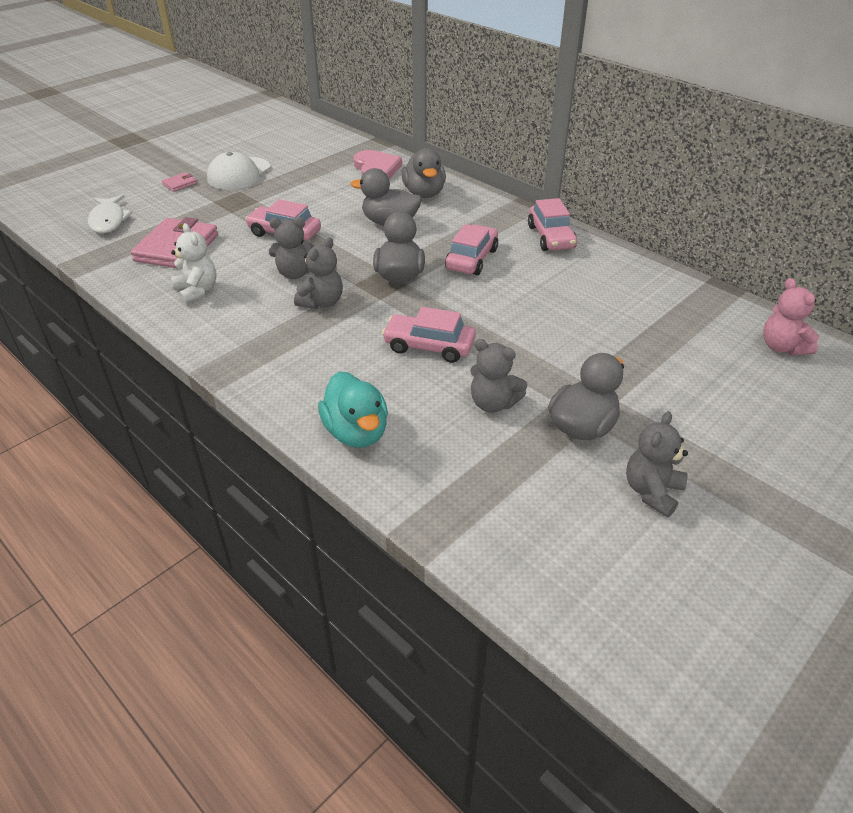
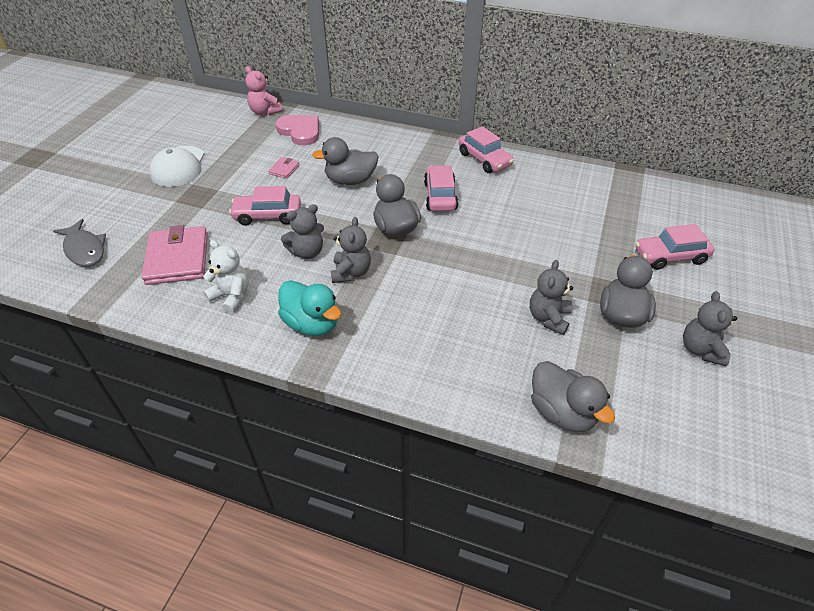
camera: 25 degrees left, 5 degrees up
white fish [88,195,133,233] -> grey fish [53,219,106,266]
pink wallet [162,172,197,192] -> pink wallet moved to [268,157,299,179]
turquoise duck [318,371,388,448] -> turquoise duck moved to [278,280,341,336]
pink car [382,307,476,363] -> pink car moved to [635,224,714,270]
grey duck [401,148,446,198] -> grey duck moved to [531,361,615,432]
grey teddy bear [470,339,528,413] -> grey teddy bear turned 105 degrees clockwise [530,260,573,335]
pink teddy bear [763,278,819,355] -> pink teddy bear moved to [245,66,283,115]

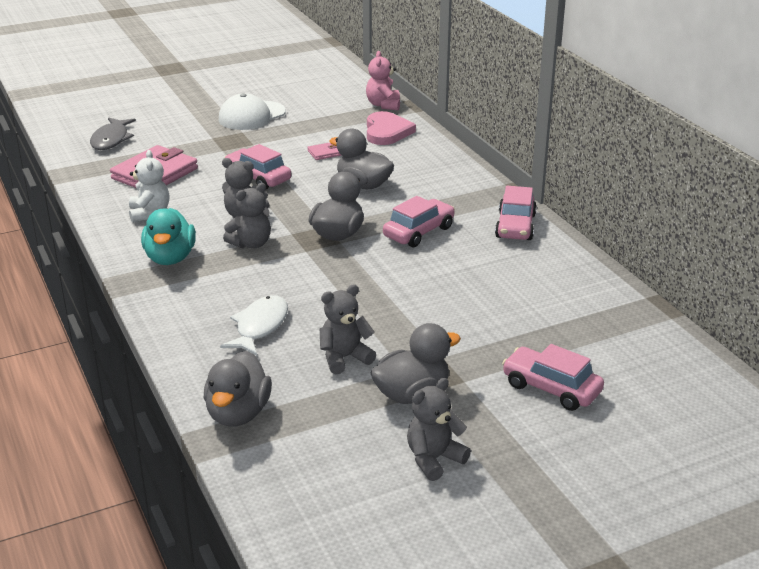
camera: 45 degrees right, 15 degrees down
none -> white fish [220,295,288,355]

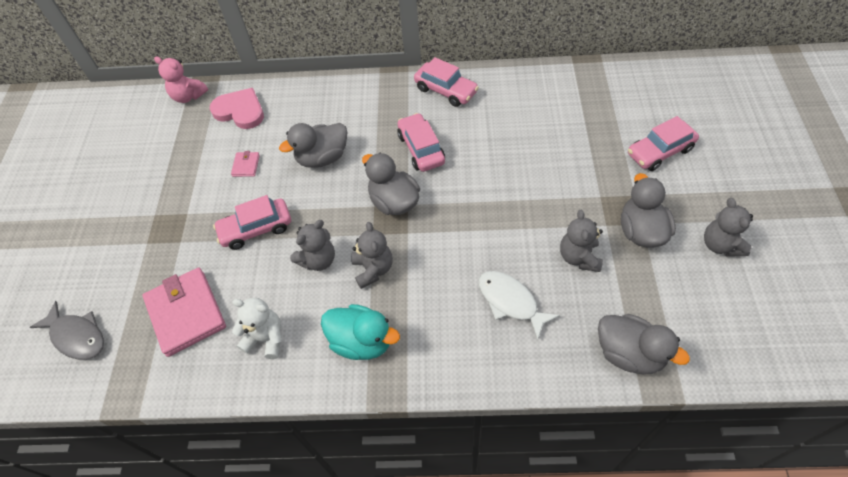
camera: 60 degrees left, 25 degrees up
white cap [219,93,286,130] -> none

